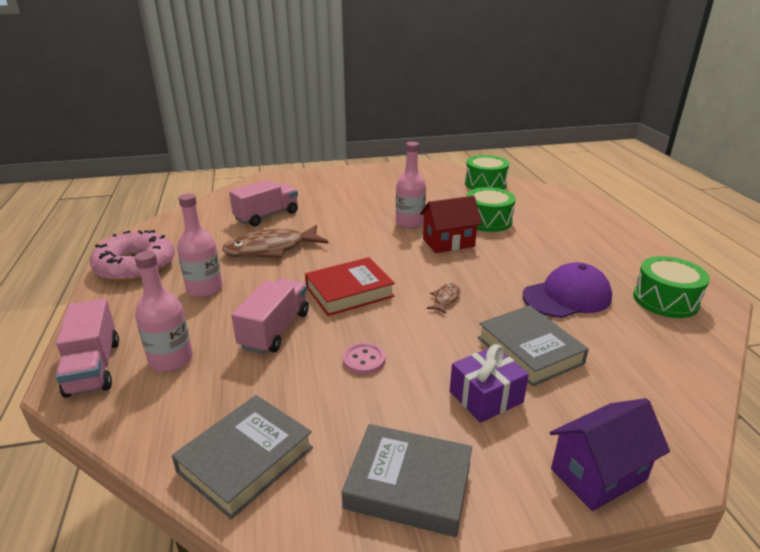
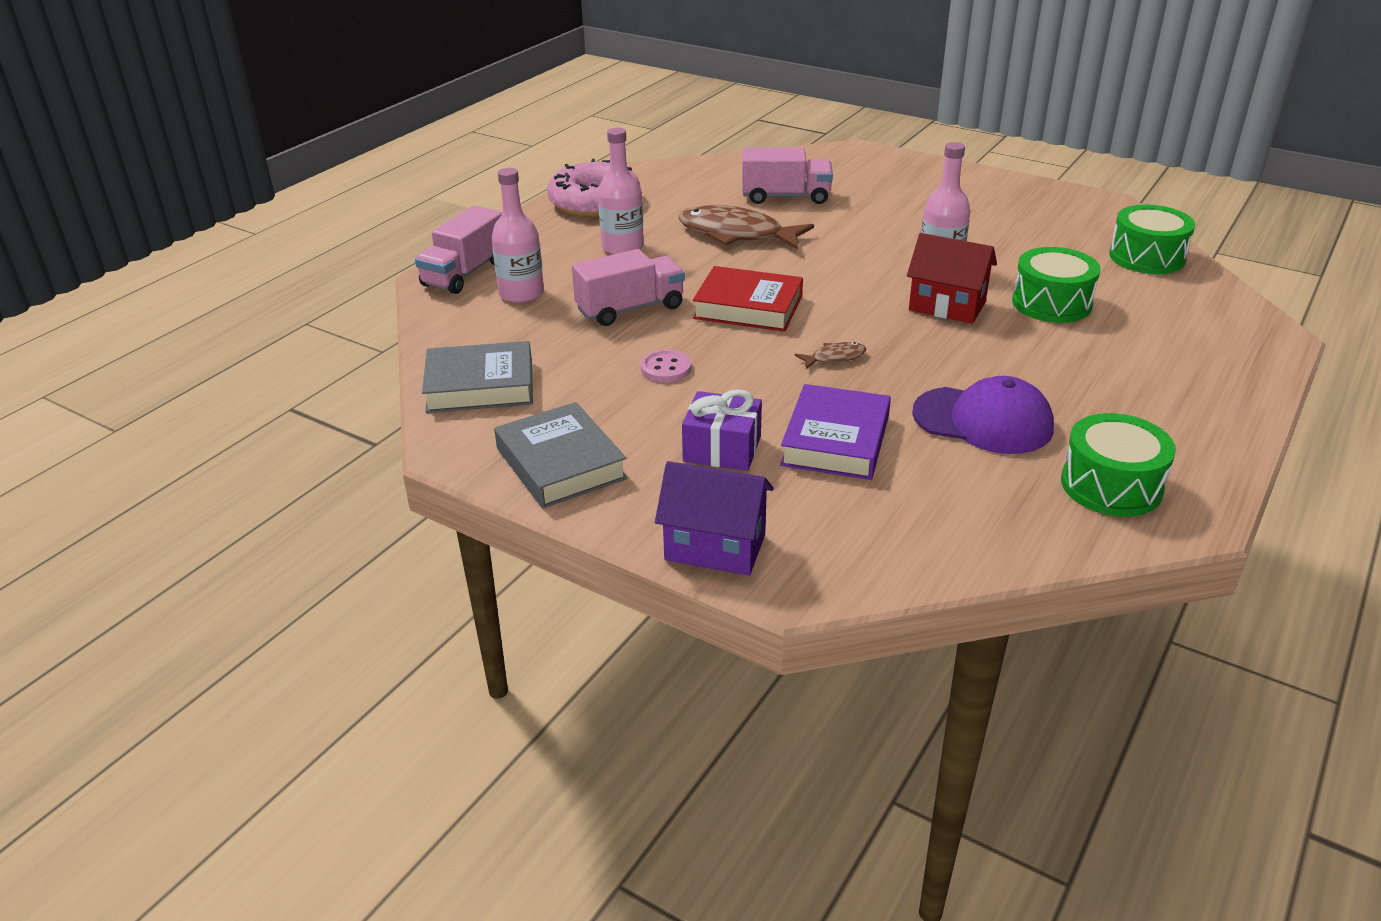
camera: 45 degrees right, 5 degrees up
grey book [478,305,589,386] -> purple book [780,384,891,480]

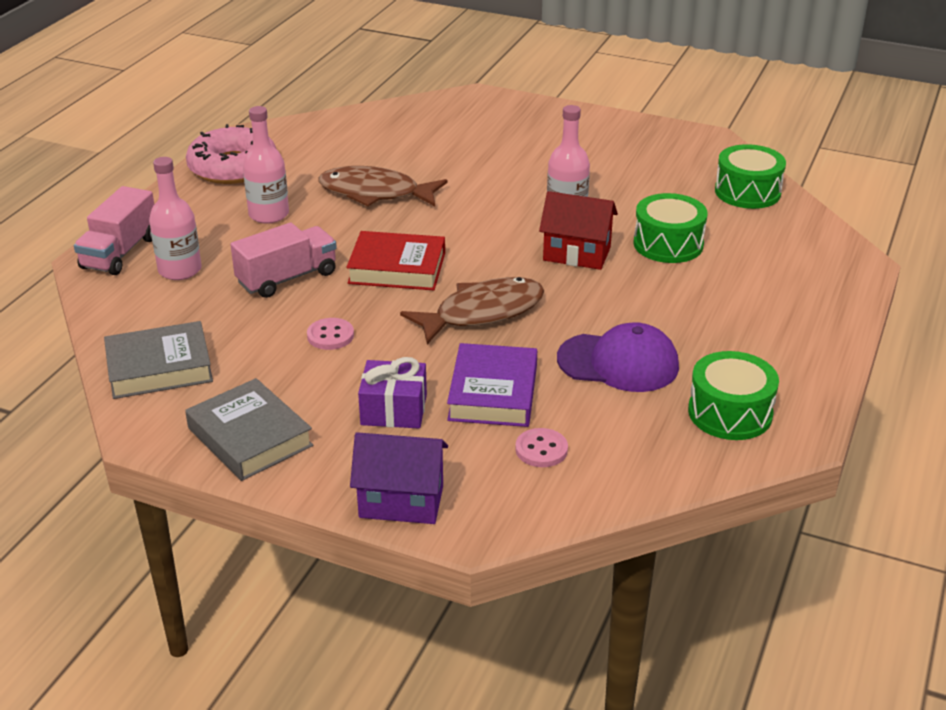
camera: 10 degrees left, 0 degrees up
pink truck [742,148,833,204] -> none
brown fish [795,342,867,369] -> brown fish [400,277,544,344], size x2.26
none -> pink button [515,428,568,467]

